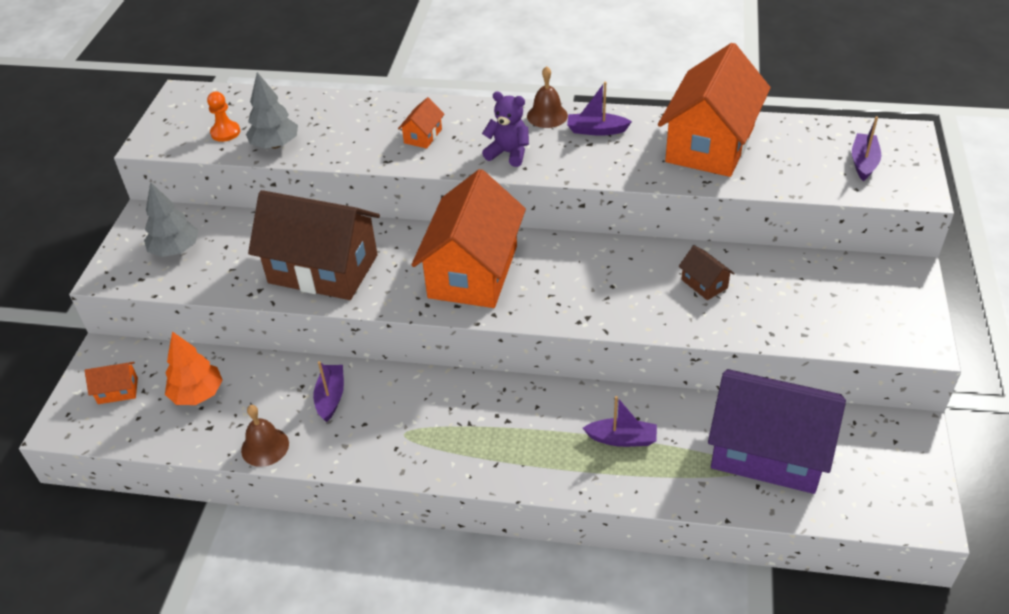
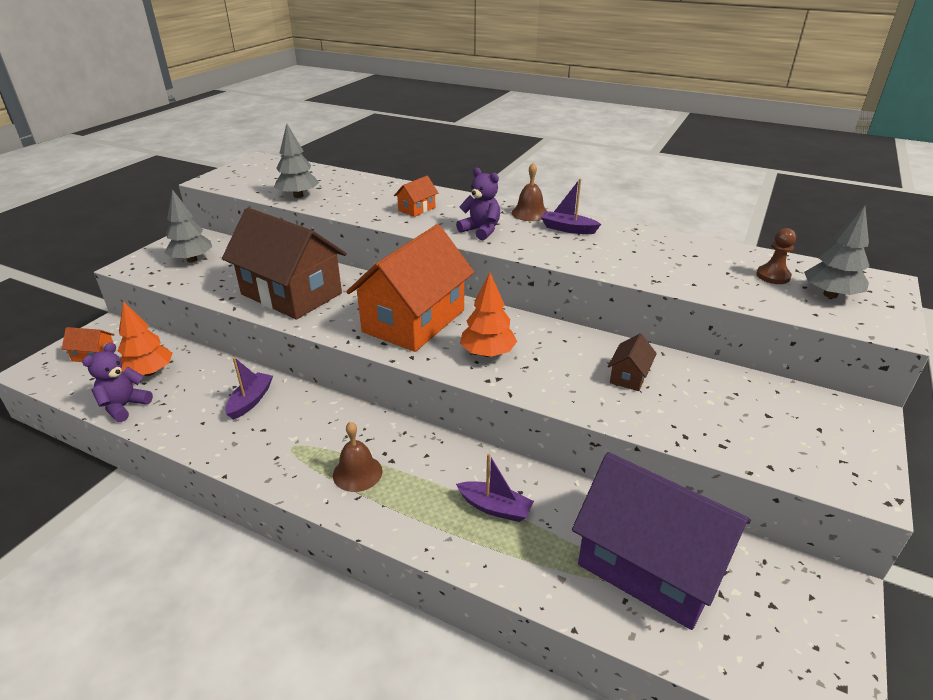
camera: 15 degrees right, 10 degrees down
orange pawn [207,92,240,142] -> none
brown bell [241,405,289,467] -> brown bell moved to [333,421,382,492]
orange house [658,43,771,177] -> none
brown house [679,245,735,300] -> brown house turned 45 degrees clockwise [608,333,657,391]
purple boat [852,116,881,181] -> grey tree [804,205,870,298]
none -> purple teddy bear [82,343,153,422]
none -> orange tree [460,272,517,357]
none -> brown pawn [756,228,796,284]

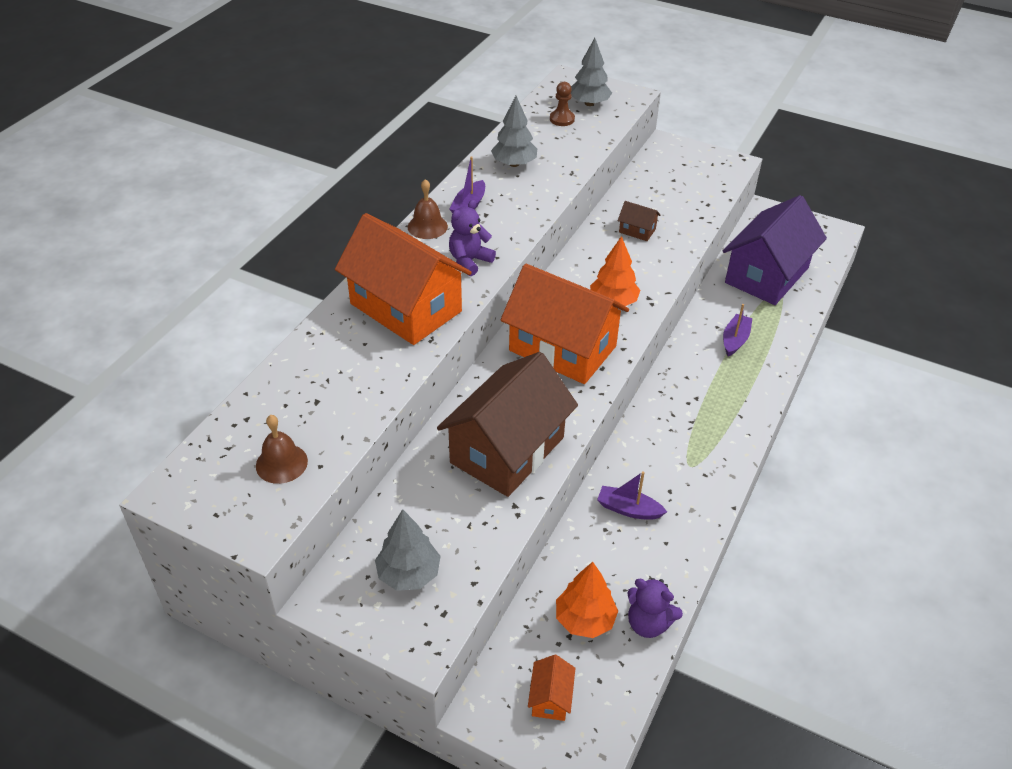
camera: 90 degrees left, 10 degrees up
grey tree [274,124,319,198] -> grey tree moved to [491,96,537,167]
brown bell [333,421,382,492] -> brown bell moved to [256,415,308,484]
orange house [394,176,438,217] -> orange house [335,213,472,345], size x2.49

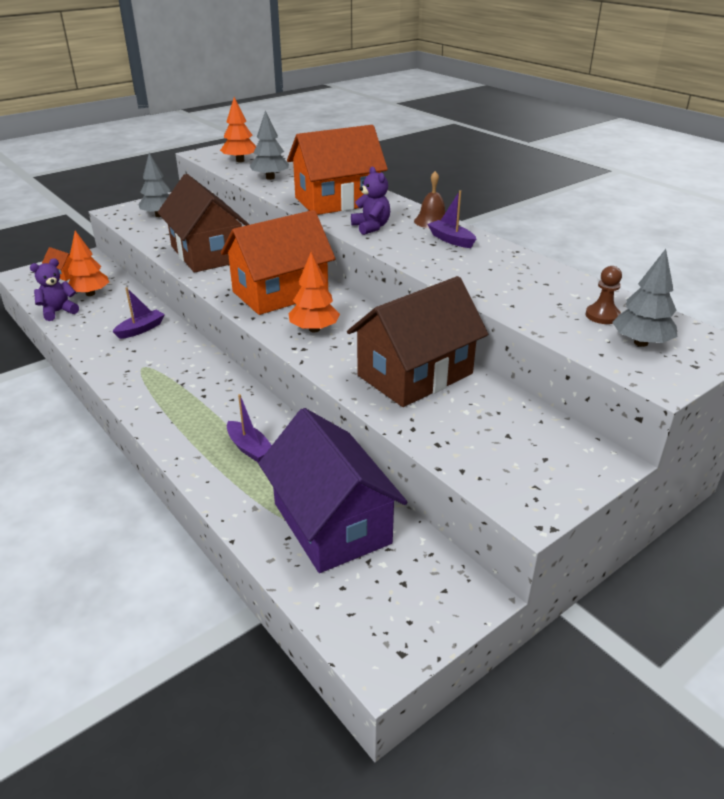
camera: 115 degrees right, 10 degrees down
brown bell [256,415,308,484] -> orange tree [220,97,256,162]
grey tree [491,96,537,167] -> grey tree moved to [249,110,289,180]
brown house [618,201,661,241] -> brown house [347,276,488,407], size x2.49

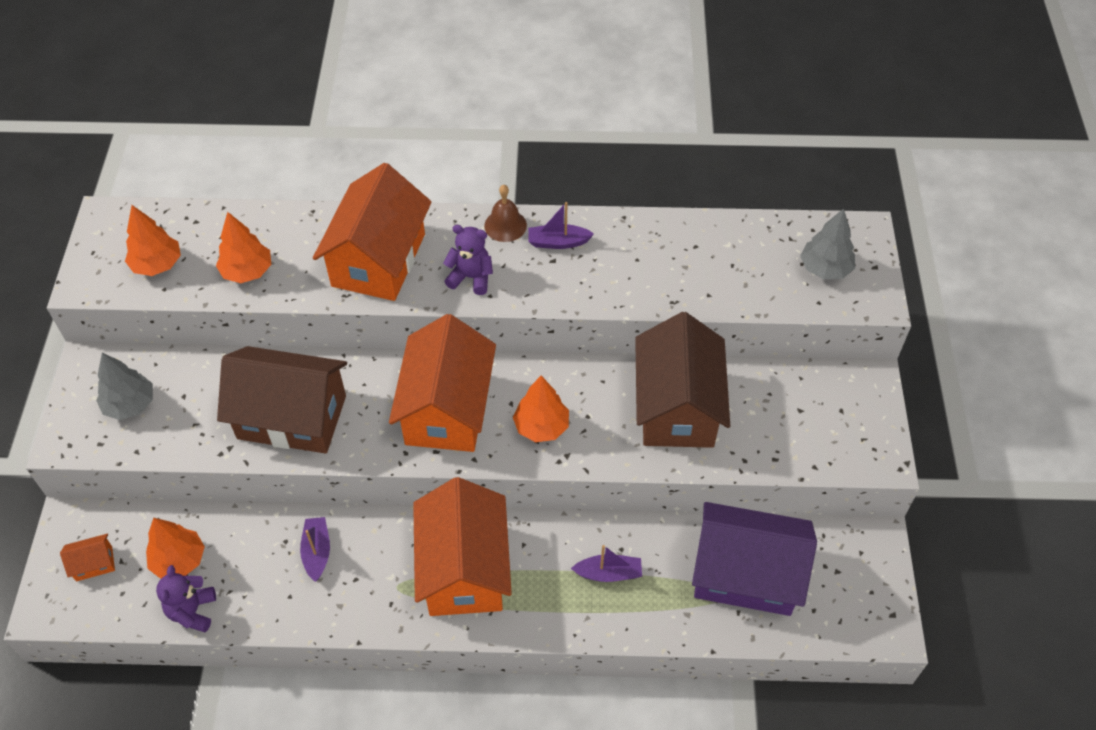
camera: 50 degrees left, 20 degrees up
grey tree [249,110,289,180] -> orange tree [216,212,271,283]
brown pawn [585,266,622,324] -> none
none -> orange house [413,477,512,616]

